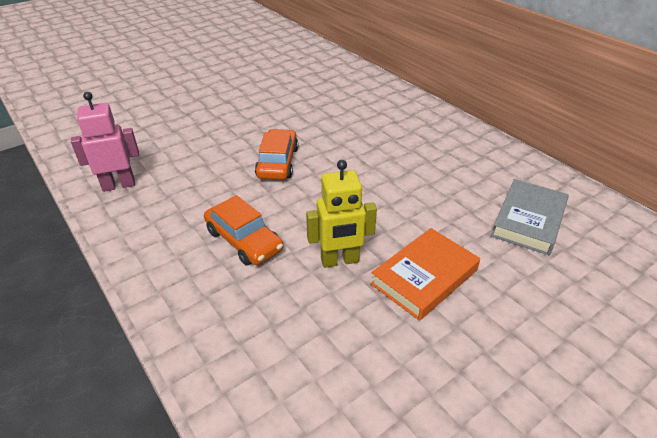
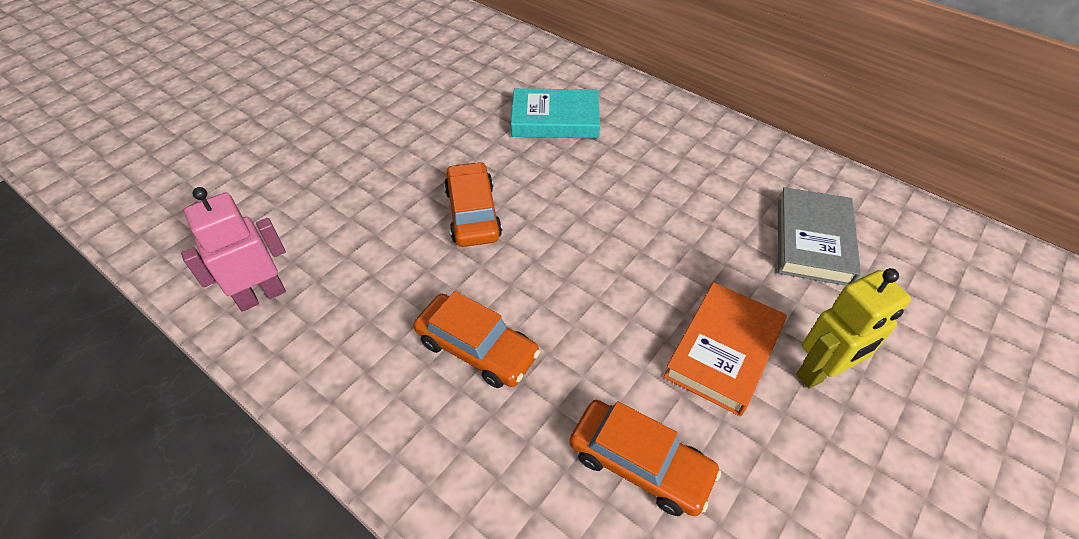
camera: 15 degrees left, 10 degrees up
yellow robot [306,160,377,268] -> yellow robot moved to [796,268,911,389]
none -> turquoise book [511,88,600,138]
none -> orange car [569,400,721,516]

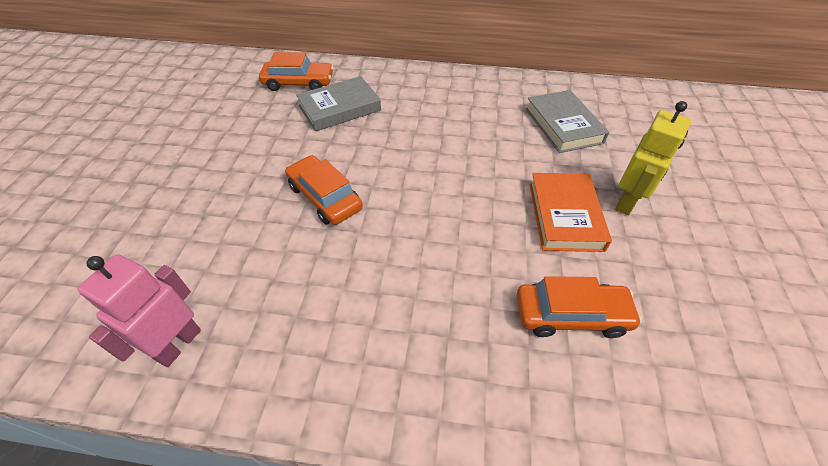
camera: 30 degrees left, 0 degrees up
orange car [413,291,540,388] -> orange car moved to [259,52,334,91]
turquoise book [511,88,600,138] -> grey book [296,76,381,131]

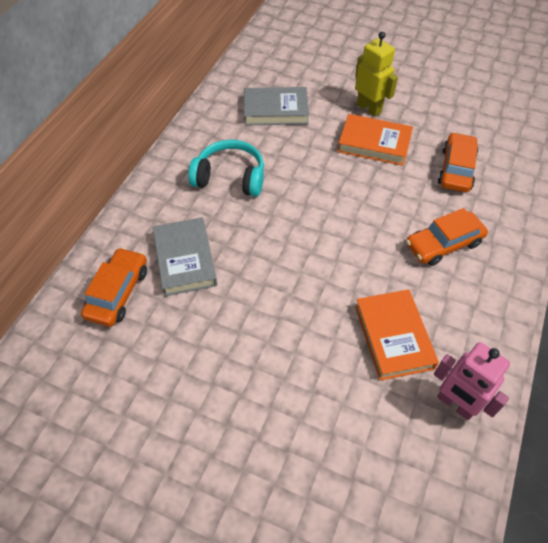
camera: 75 degrees left, 5 degrees up
orange car [285,155,363,225] -> orange car moved to [406,208,488,266]
none -> turquoise headphones [188,140,264,197]
none -> orange book [355,289,439,381]

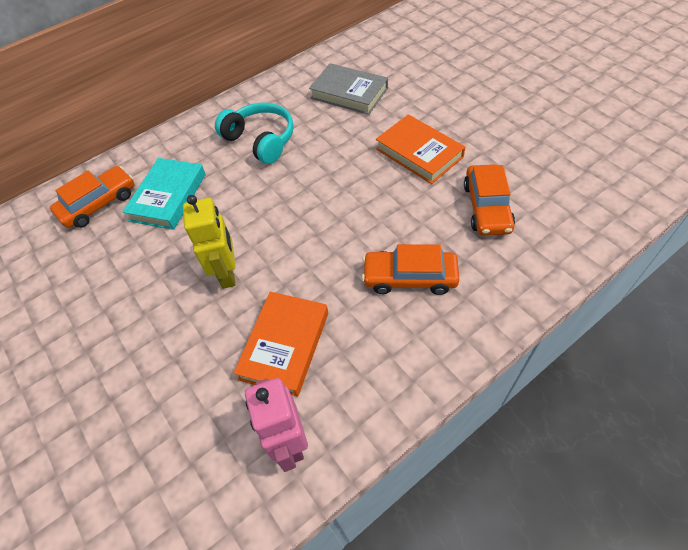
camera: 35 degrees right, 0 degrees up
grey book [153,217,217,296] -> turquoise book [123,158,206,230]
yellow robot [355,32,398,117] -> yellow robot moved to [183,195,236,289]
orange car [438,132,479,192] -> orange car turned 135 degrees clockwise [464,164,515,236]

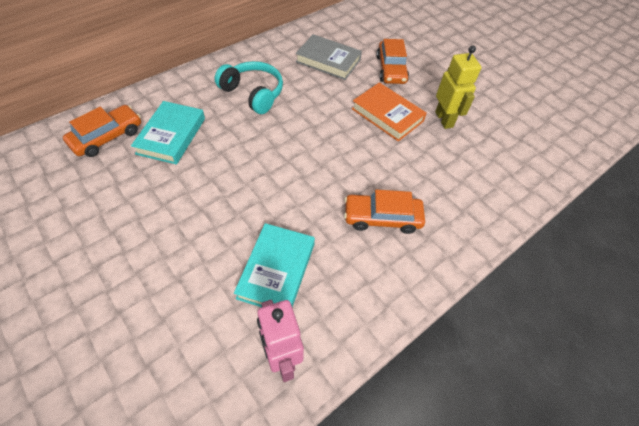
camera: 10 degrees left, 0 degrees up
yellow robot [183,195,236,289] -> yellow robot moved to [435,46,481,129]
orange book [234,292,328,397] -> turquoise book [234,223,315,307]
orange car [464,164,515,236] -> orange car moved to [376,39,409,84]

